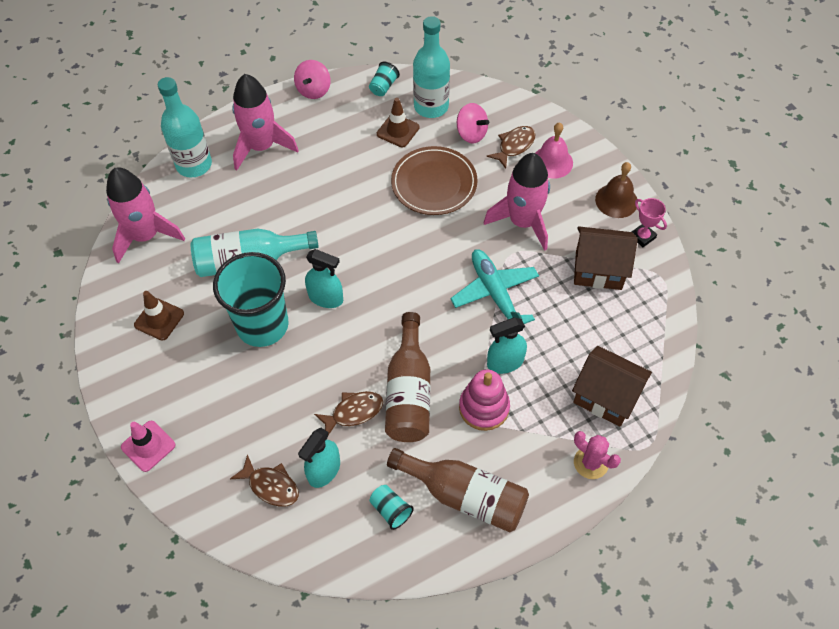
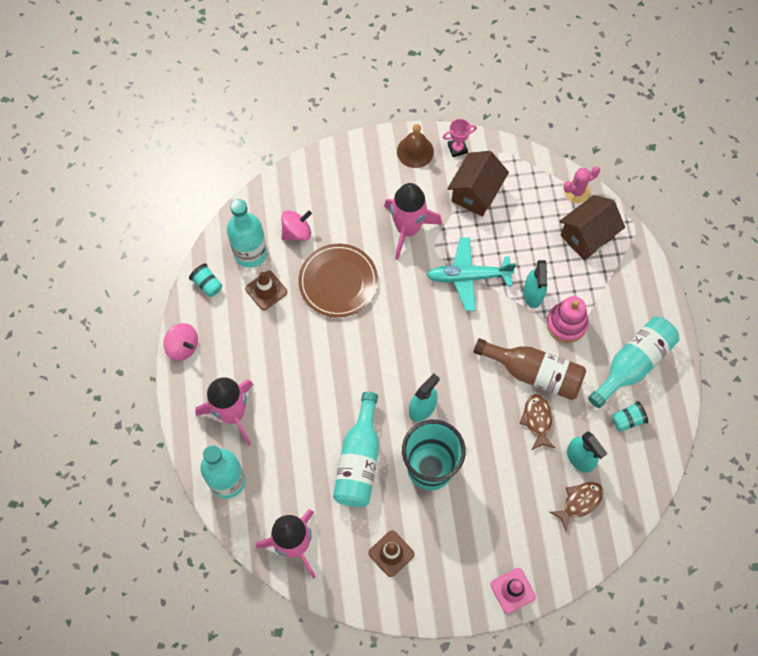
camera: 70 degrees left, 10 degrees up
brown bottle [387,448,529,532] -> turquoise bottle [588,317,679,408]
brown fish [486,126,536,169] -> none
pink bell [535,122,573,179] -> none
pink cactus [574,431,621,479] -> pink cactus moved to [563,166,600,203]

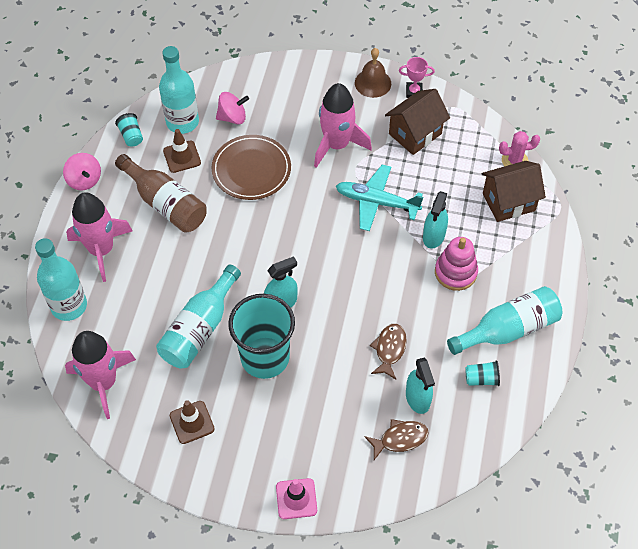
camera: 20 degrees right, 10 degrees down
brown bottle [474,338,586,400] -> brown bottle moved to [115,154,207,233]

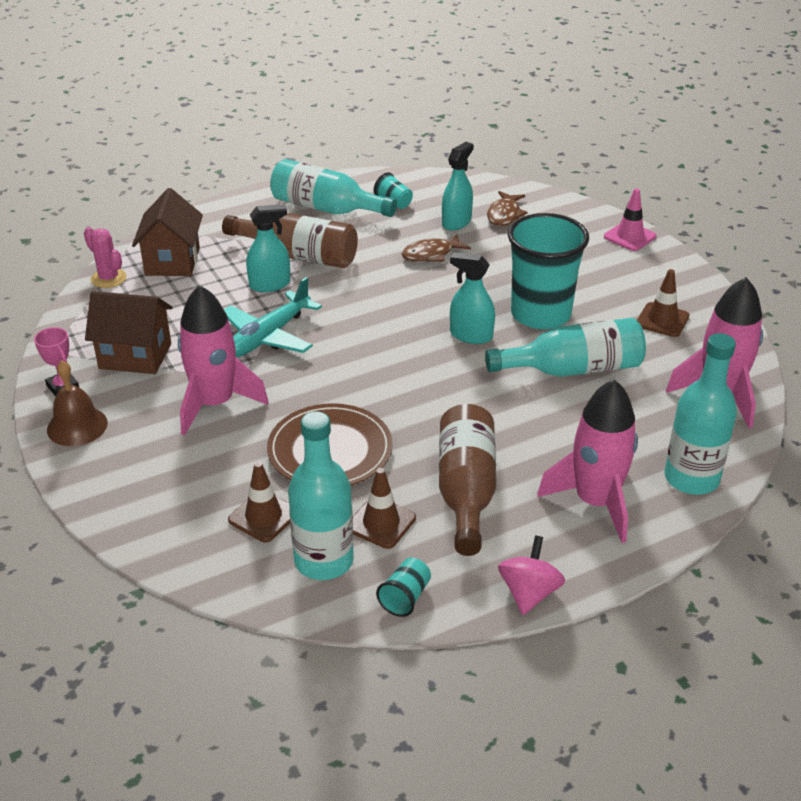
camera: 130 degrees left, 20 degrees down
pink spinning top [216,92,249,124] -> brown traffic cone [228,461,290,542]
turquoise plane [336,165,423,231] -> turquoise plane turned 60 degrees clockwise [224,277,322,358]
brown fish [365,419,429,460] -> brown fish turned 105 degrees counterclockwise [487,191,528,226]
pink stacking toy [435,237,478,291] -> brown bottle [222,213,358,268]
brown house [482,161,546,222] -> brown house turned 60 degrees clockwise [132,188,203,276]

